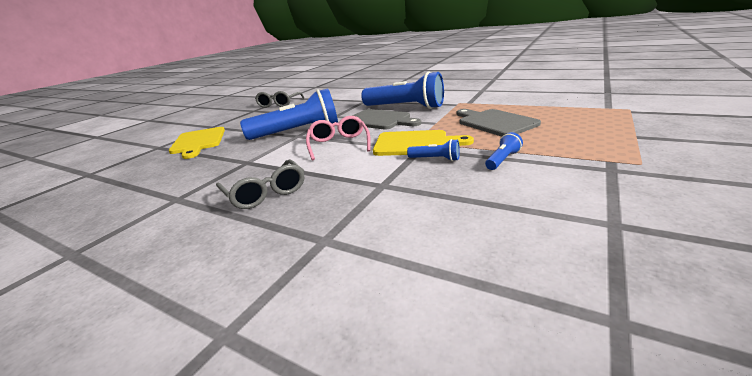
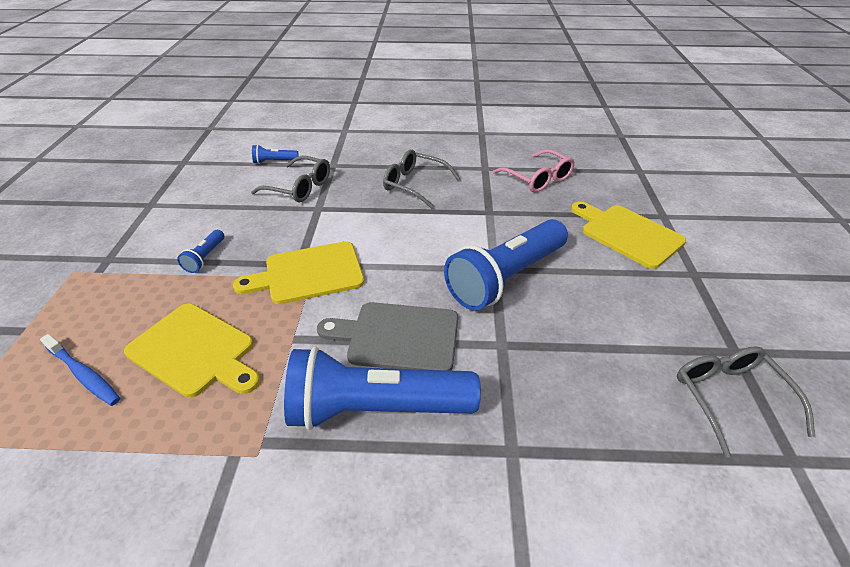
camera: 150 degrees right, 15 degrees up
pink glasses [306,116,371,160] -> pink glasses moved to [493,149,575,192]
blue flashlight [407,139,460,161] -> blue flashlight moved to [252,145,299,164]
grey cutting board [457,109,541,136] -> yellow cutting board [124,303,260,398]
none -> blue toothbrush [40,334,120,406]
none -> grey glasses [251,156,330,202]

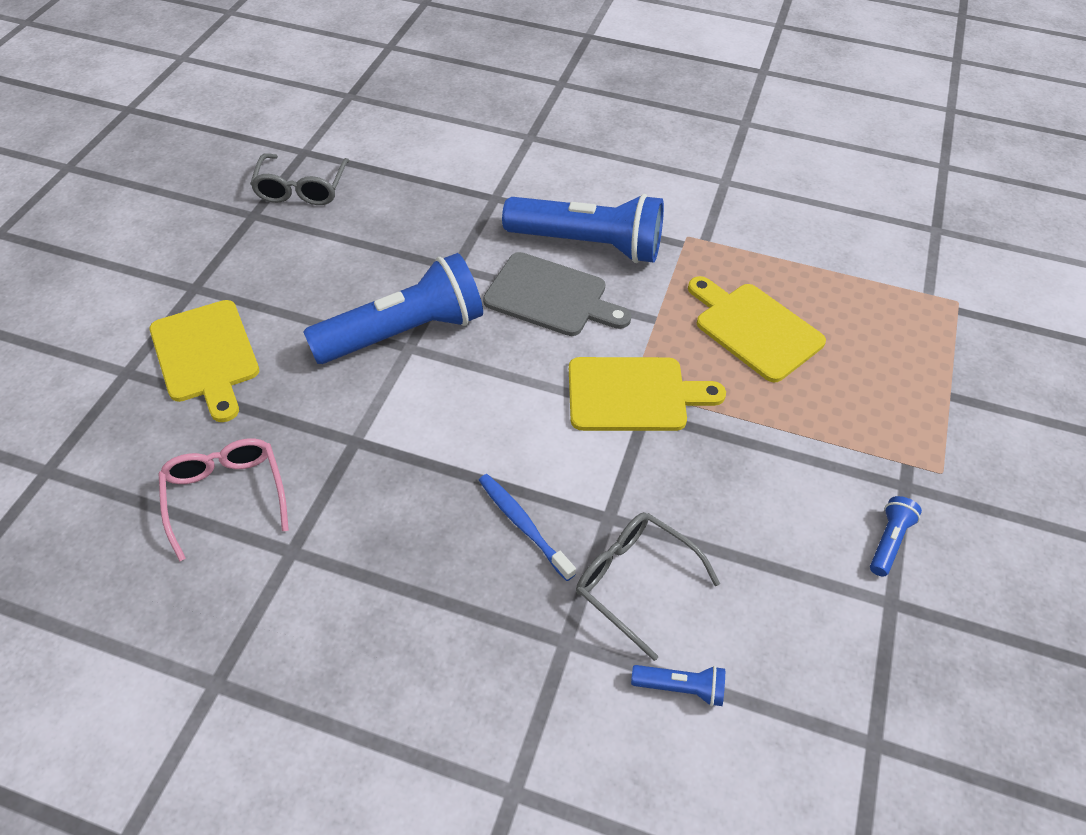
camera: 165 degrees left, 10 degrees up
blue toothbrush [40,334,120,406] -> blue toothbrush moved to [479,474,576,581]
blue flashlight [177,230,224,273] -> blue flashlight moved to [870,496,922,577]
grey glasses [383,150,460,209] -> none

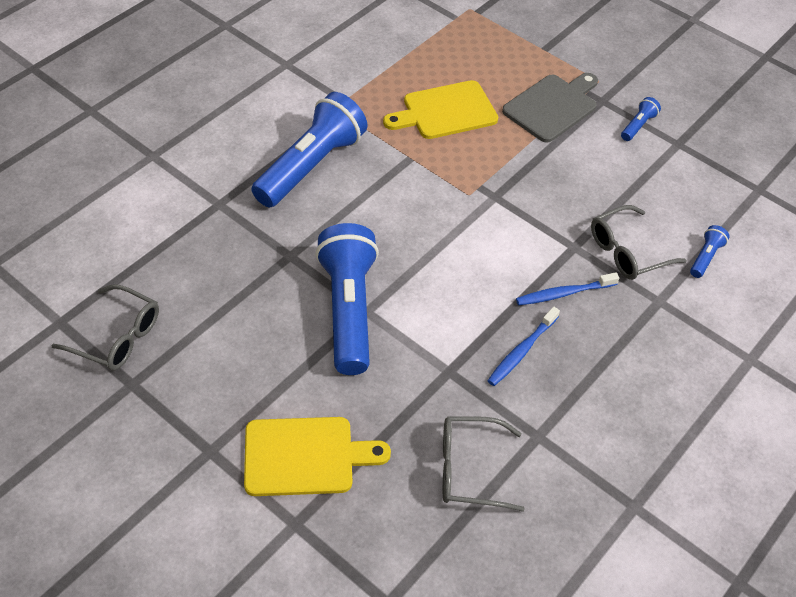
camera: 70 degrees left, 0 degrees up
pink glasses [158,438,289,561] -> grey glasses [443,416,525,512]
grey cutting board [483,252,632,336] -> grey cutting board moved to [502,73,598,143]
yellow cutting board [569,357,726,431] -> none
blue flashlight [870,496,922,577] -> blue flashlight turned 75 degrees clockwise [621,97,661,141]
none -> blue toothbrush [488,307,560,386]

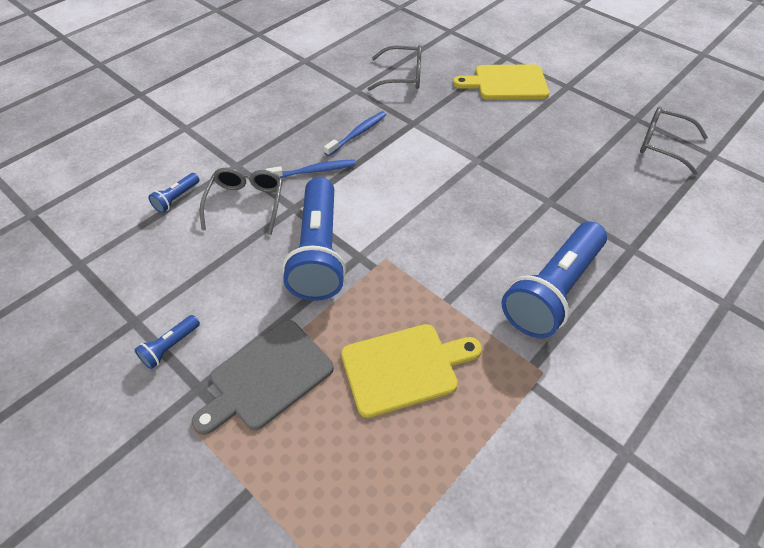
camera: 175 degrees left, 0 degrees up
blue flashlight [315,223,379,375] -> blue flashlight moved to [282,177,346,301]
grey glasses [591,205,687,280] -> grey glasses turned 60 degrees counterclockwise [200,168,283,235]

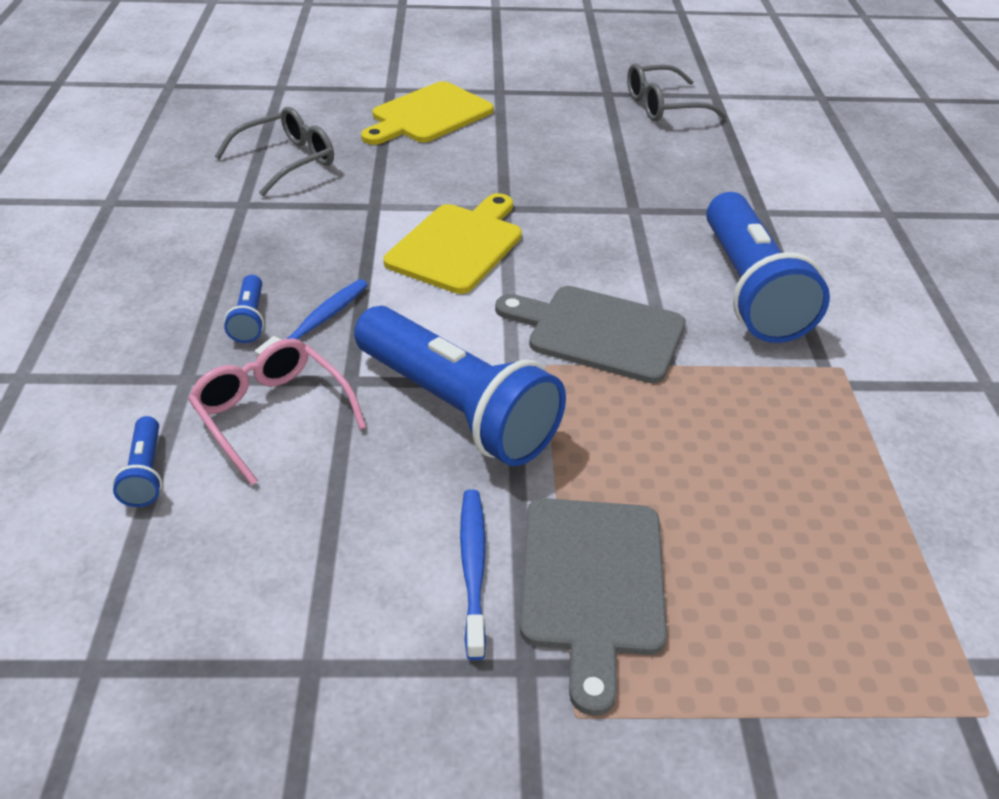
camera: 45 degrees left, 10 degrees down
blue flashlight [134,315,200,369] -> blue flashlight moved to [224,275,264,343]
grey glasses [200,168,283,235] -> pink glasses [188,338,366,485]
blue toothbrush [324,111,386,156] -> blue toothbrush moved to [460,490,486,660]
yellow cutting board [341,324,482,418] -> yellow cutting board moved to [384,193,522,294]
none -> grey cutting board [495,286,686,383]

